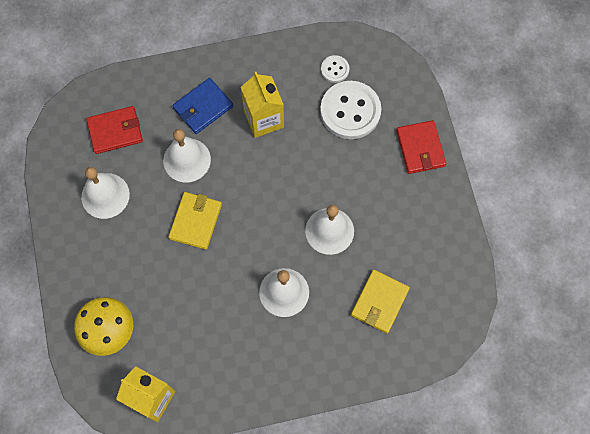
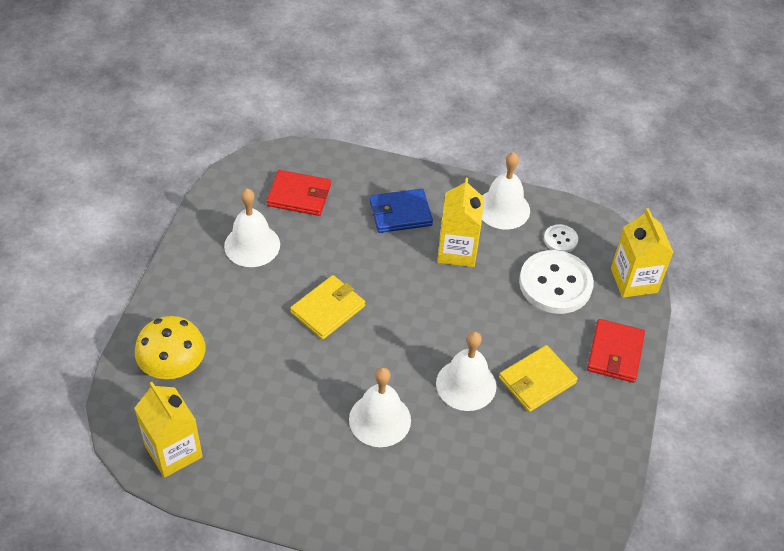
camera: 25 degrees right, 20 degrees down
white bell [163,129,211,183] -> white bell moved to [482,152,530,230]
yellow wallet [351,270,410,333] -> yellow wallet moved to [499,345,578,412]
none -> yellow carton [611,208,674,298]

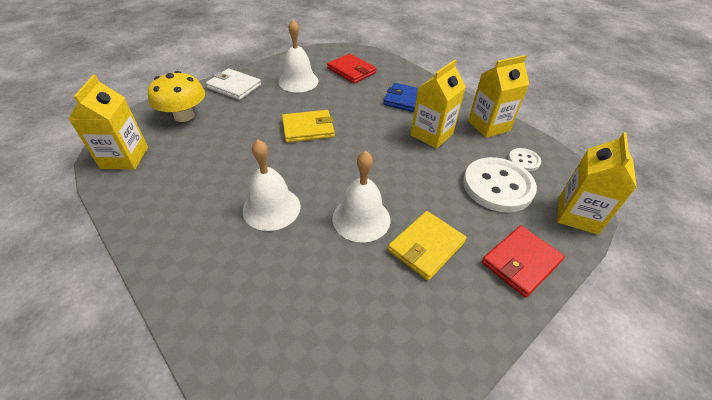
camera: 35 degrees right, 5 degrees down
white bell [482,152,530,230] -> yellow carton [468,55,529,138]
yellow wallet [499,345,578,412] -> yellow wallet turned 45 degrees counterclockwise [388,211,466,280]
none -> white wallet [206,68,261,100]

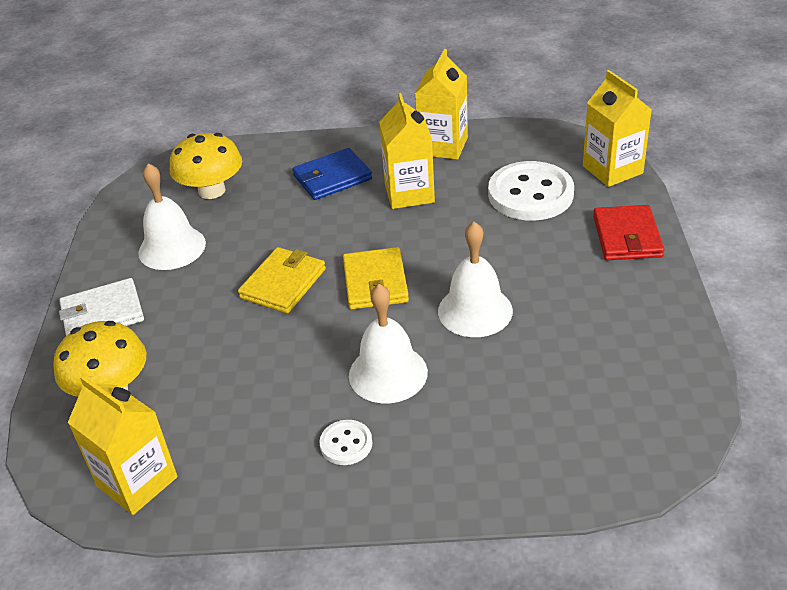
camera: 45 degrees left, 5 degrees down
red wallet [327,54,377,83] -> yellow mushroom [170,133,242,199]
yellow wallet [388,211,466,280] -> yellow wallet moved to [343,247,409,309]
white button [508,148,541,171] -> white button moved to [319,420,372,465]

